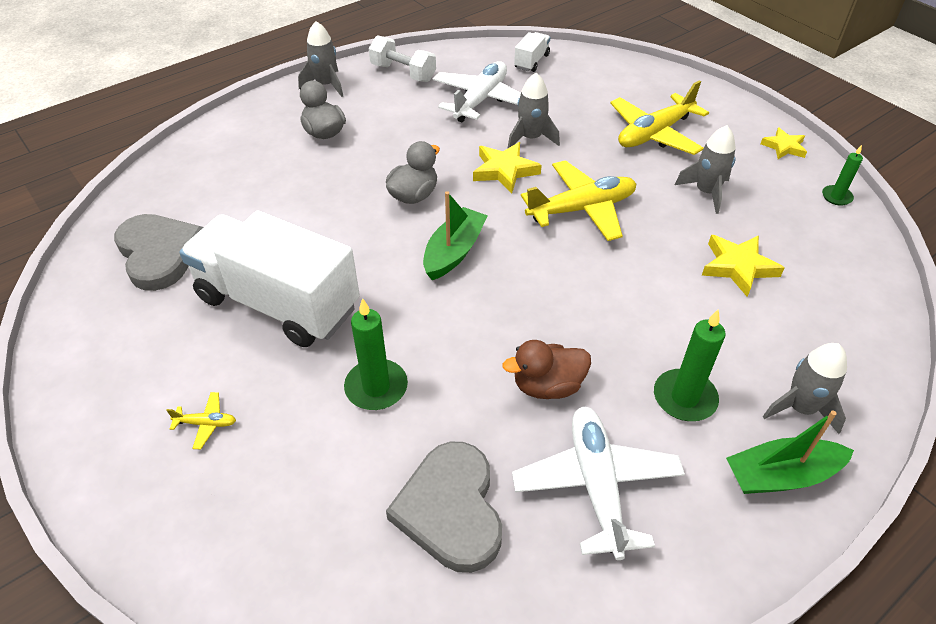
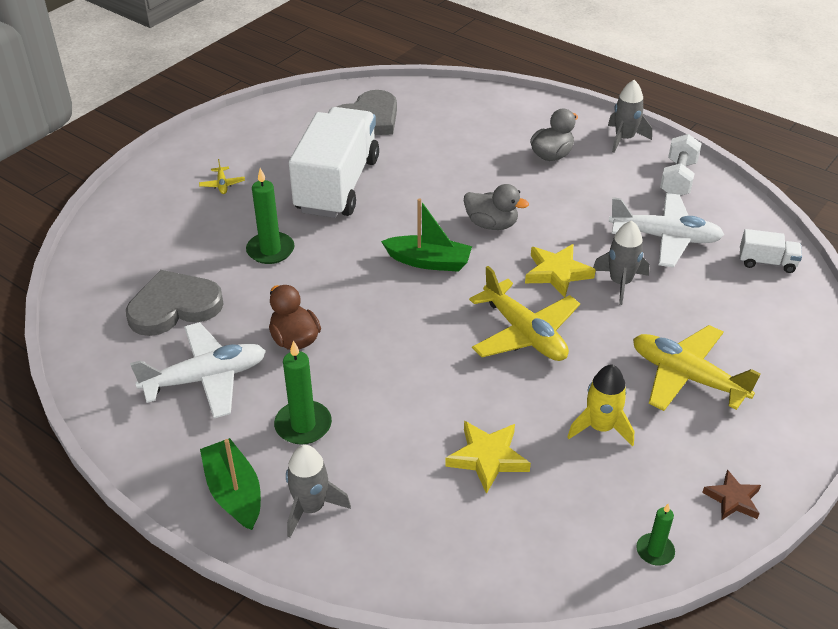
camera: 75 degrees right, 5 degrees down
grey rocket [675,125,736,214] -> yellow rocket [567,364,634,446]
yellow star [761,128,807,159] -> brown star [702,469,761,520]

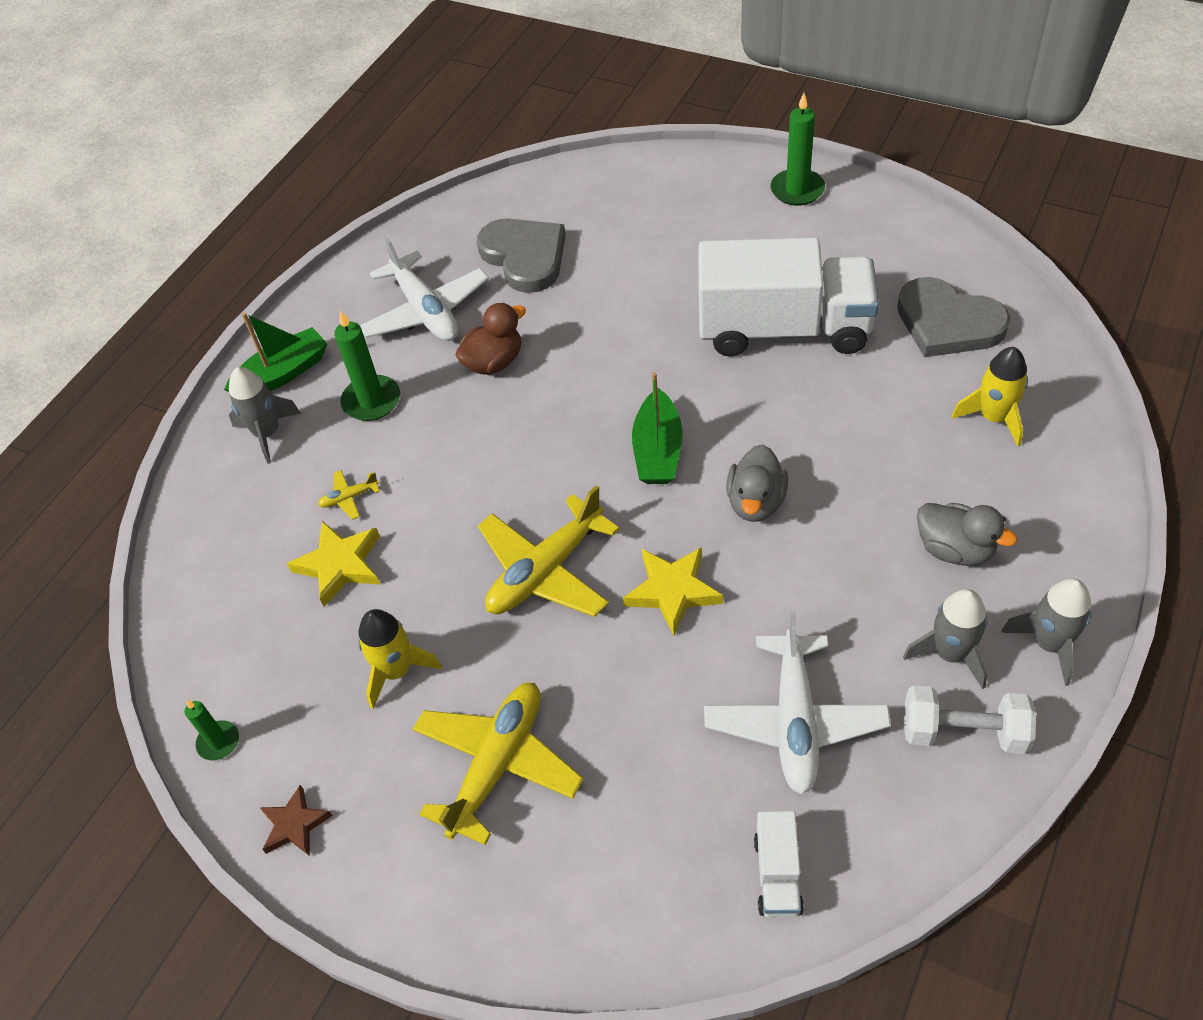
camera: 85 degrees right, 10 degrees up
yellow plane [199,159,245,194] -> yellow plane moved to [318,470,380,520]
green candle [246,168,294,264] -> green candle moved to [770,93,825,206]
grey rocket [593,221,649,305] -> grey rocket moved to [903,589,988,689]
none -> yellow rocket [952,347,1028,447]

